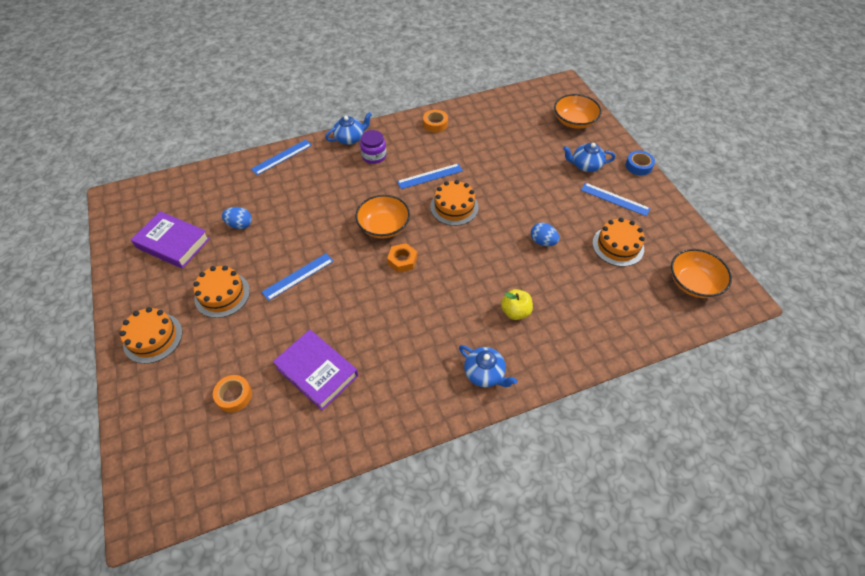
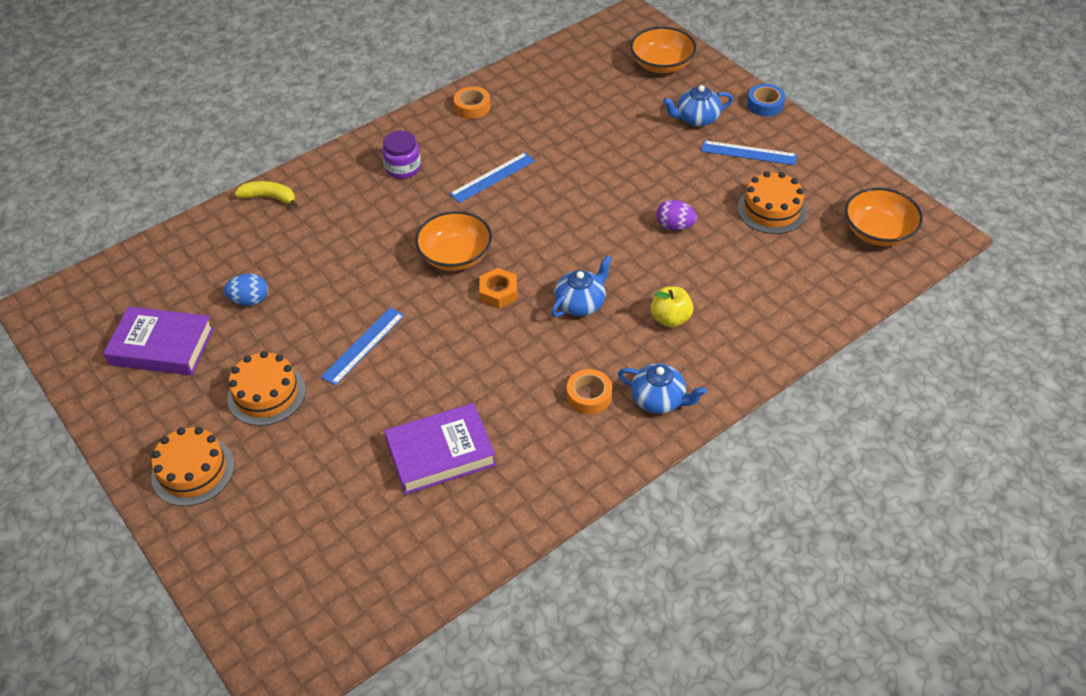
camera: 15 degrees left, 5 degrees down
orange tape [213,375,252,412] -> orange tape moved to [567,369,612,414]
blue ruler [251,139,312,175] -> yellow banana [235,181,298,208]
purple book [273,330,358,411] -> purple book turned 45 degrees counterclockwise [384,403,496,495]
blue teapot [325,112,372,145] -> blue teapot moved to [551,255,612,317]
orange cake [430,180,479,226] -> none
blue egg [531,222,559,246] -> purple egg [656,200,697,231]

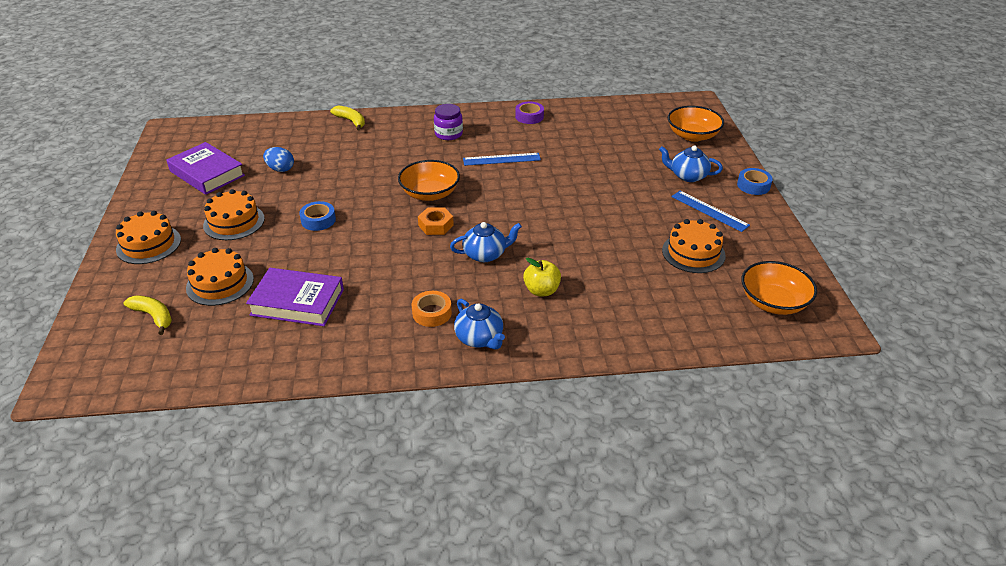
camera: 30 degrees right, 10 degrees down
blue ruler [321,307,405,386] -> blue tape [299,201,336,231]
orange tape [454,86,491,119] -> purple tape [515,102,544,124]
purple egg [656,200,697,231] -> none
none -> yellow banana [123,295,172,335]
none -> orange cake [186,248,254,306]

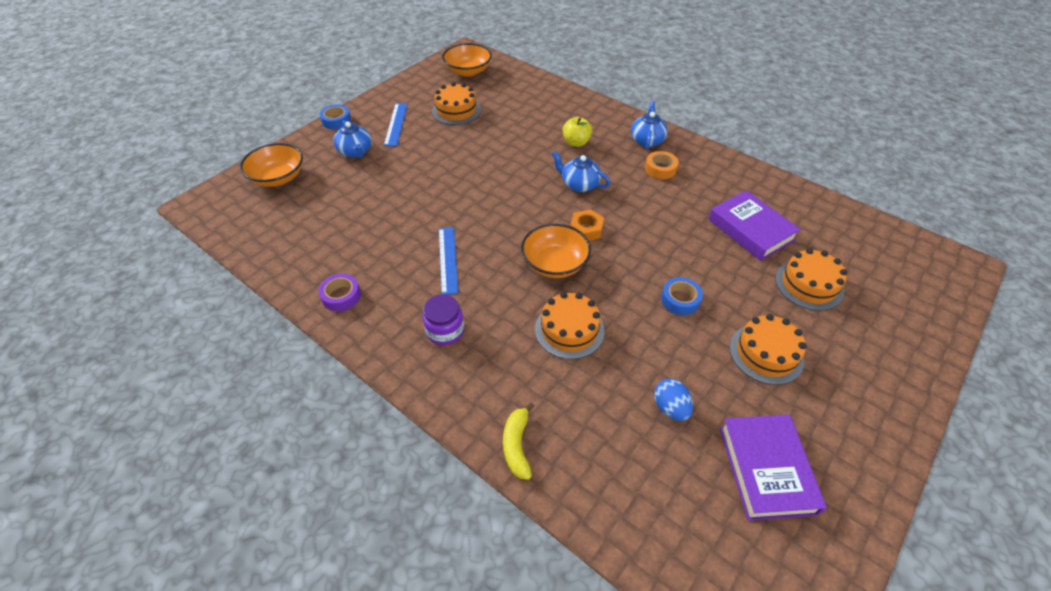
camera: 135 degrees left, 10 degrees up
orange cake [116,211,181,264] -> orange cake moved to [535,292,605,359]
yellow banana [123,295,172,335] -> none
blue ruler [463,153,541,166] -> blue ruler turned 45 degrees clockwise [439,227,458,295]

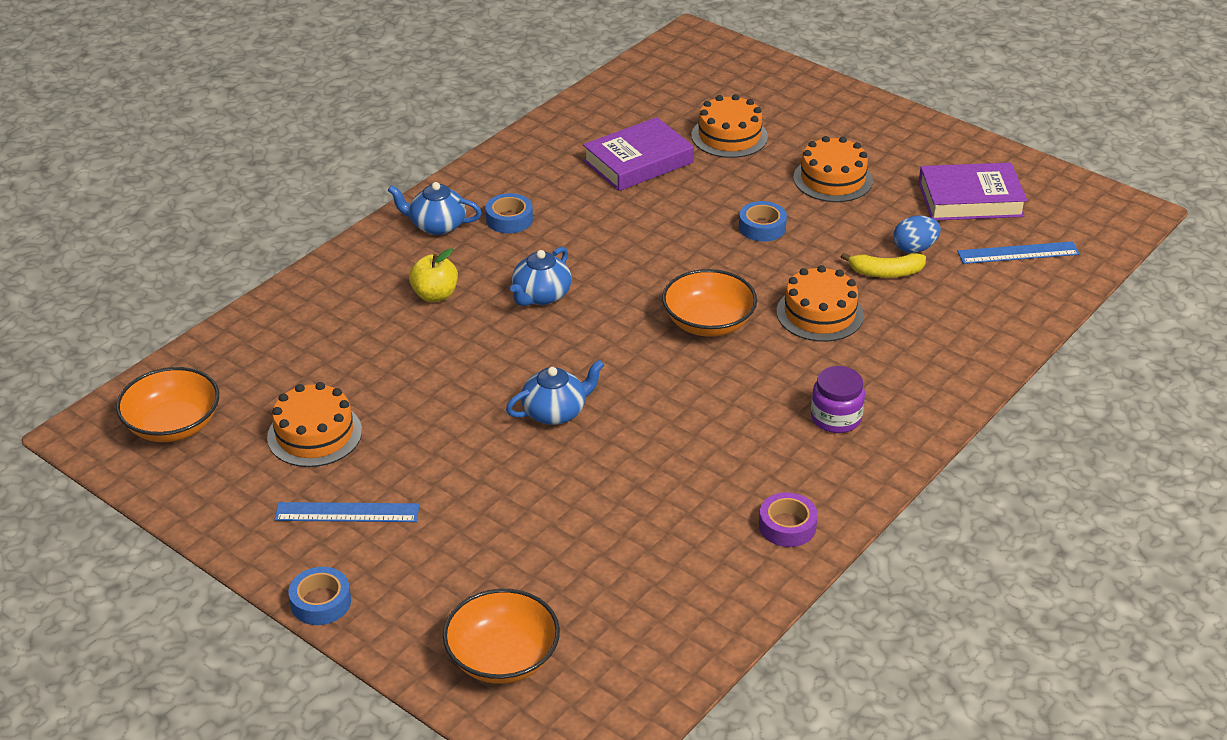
camera: 90 degrees left, 10 degrees down
blue teapot [333,120,372,158] -> blue teapot moved to [506,360,604,425]
blue ruler [439,227,458,295] -> blue ruler moved to [957,241,1080,264]
yellow banana [503,402,534,480] -> yellow banana moved to [840,252,926,278]
orange nut [570,209,604,241] -> none
orange tape [645,151,679,179] -> blue tape [486,193,533,233]

